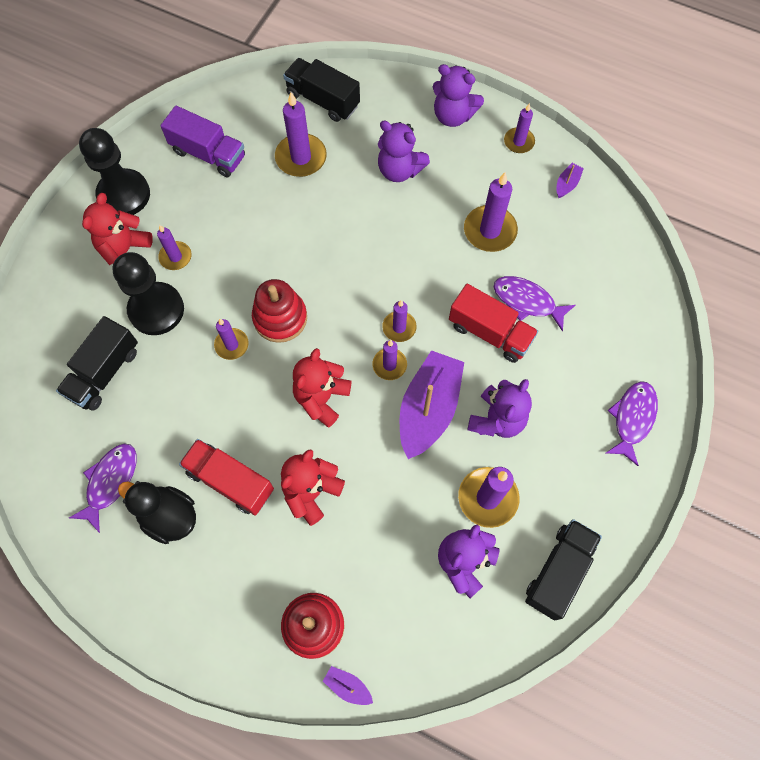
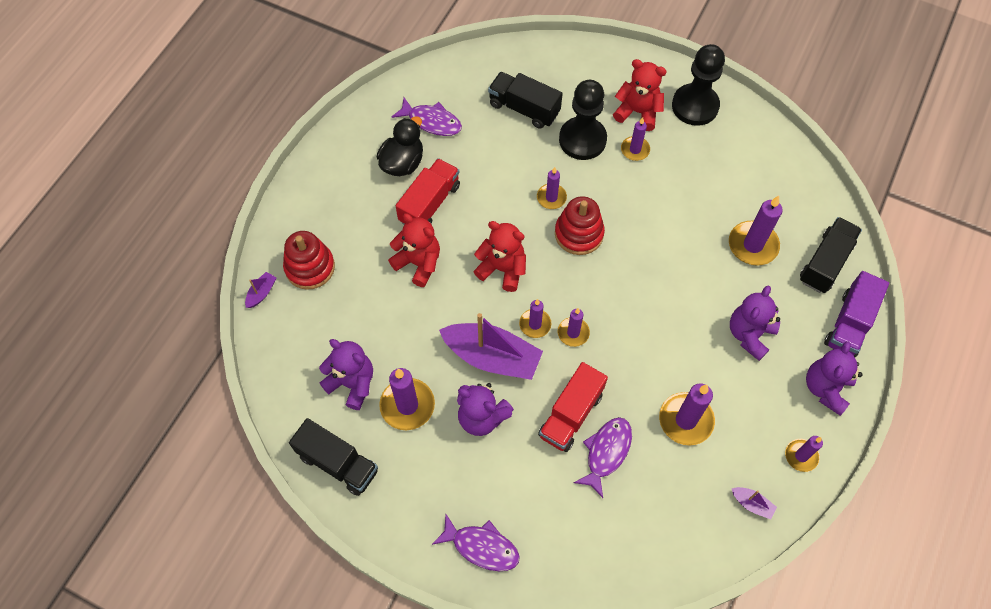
camera: 90 degrees right, 5 degrees down
purple truck [160,106,245,177] -> purple truck moved to [824,271,889,357]

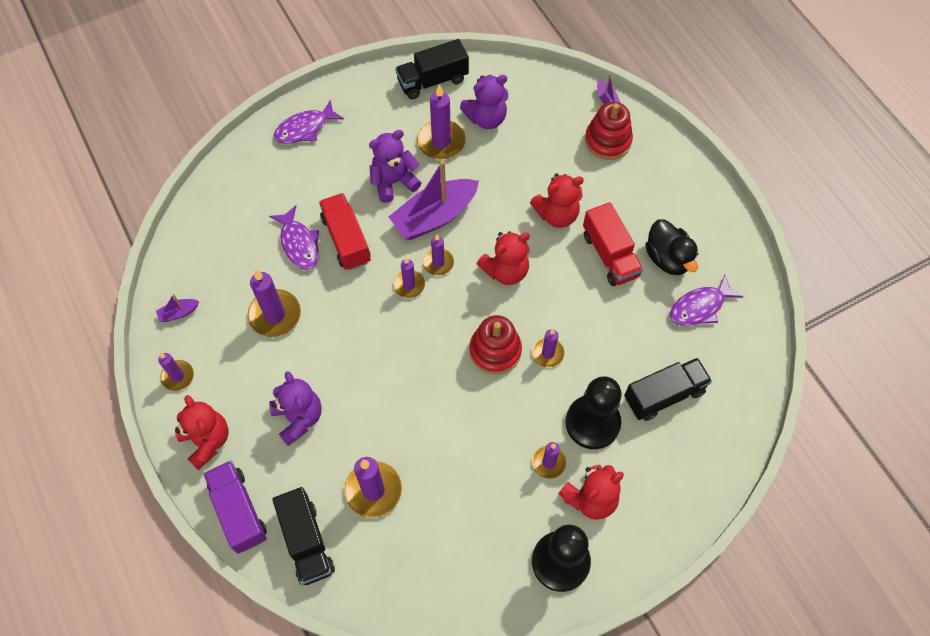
camera: 125 degrees right, 0 degrees up
purple teddy bear [806,341,862,416] -> red teddy bear [175,395,228,470]

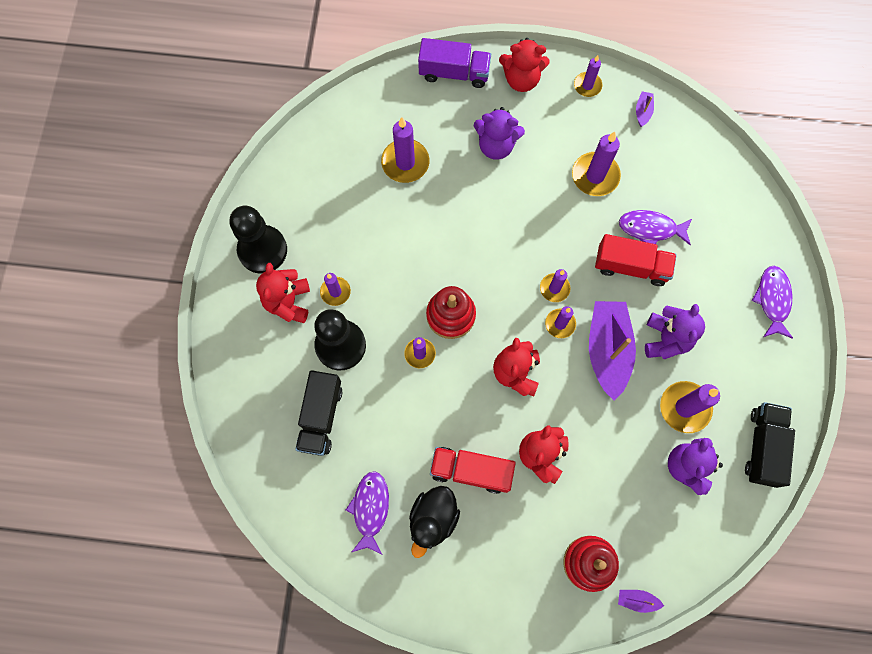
camera: 125 degrees right, 10 degrees up
black truck [272,487,335,585] -> none
black duck [645,219,698,275] -> black duck turned 75 degrees counterclockwise [409,486,460,558]

